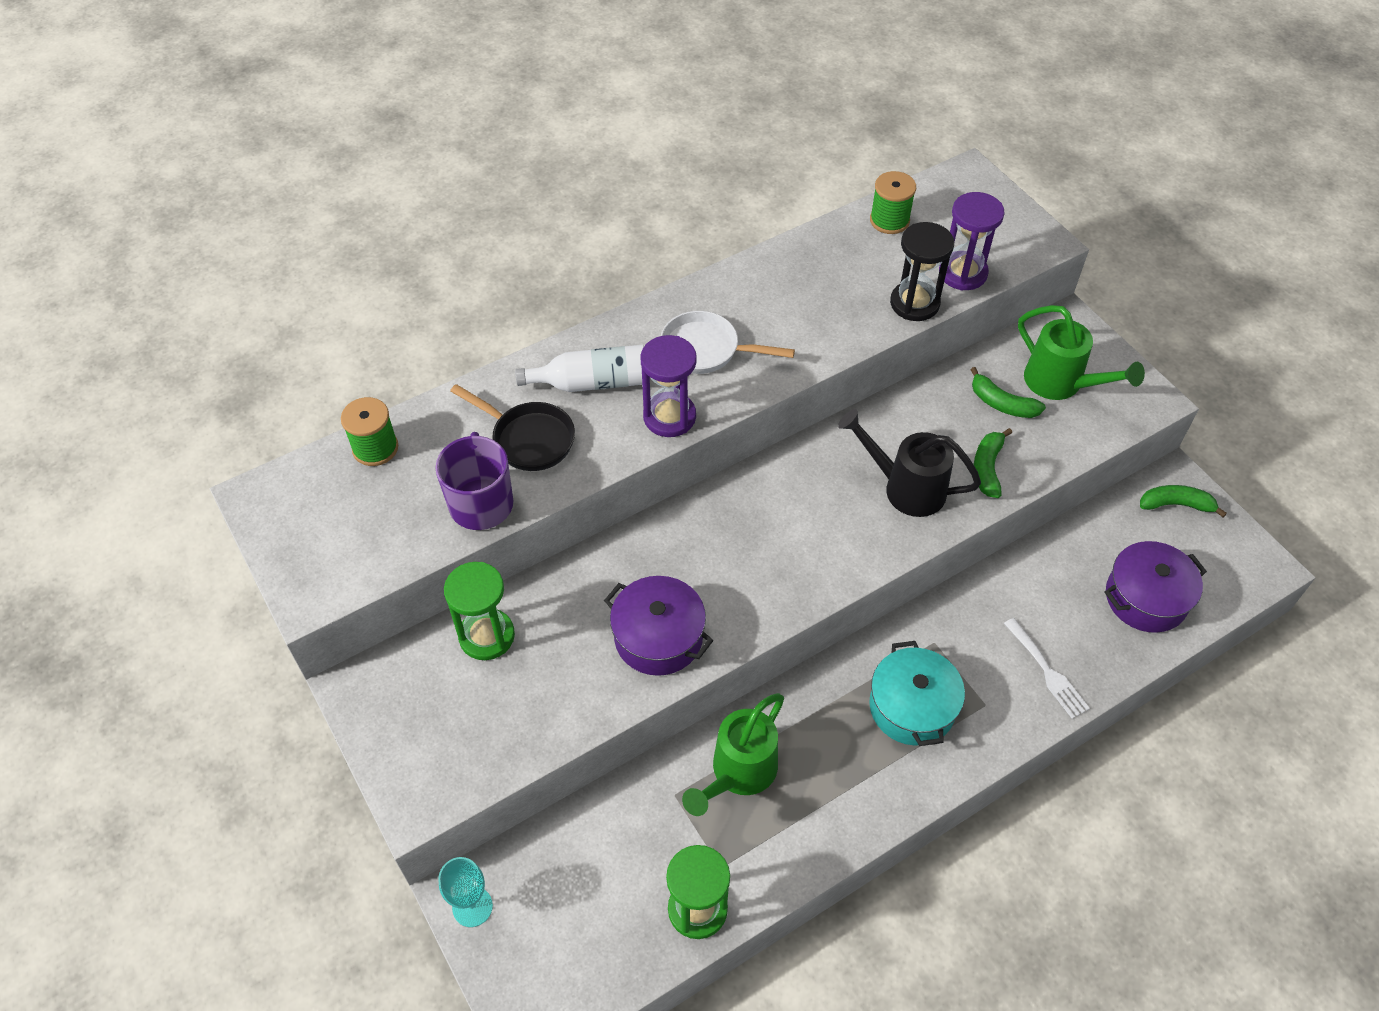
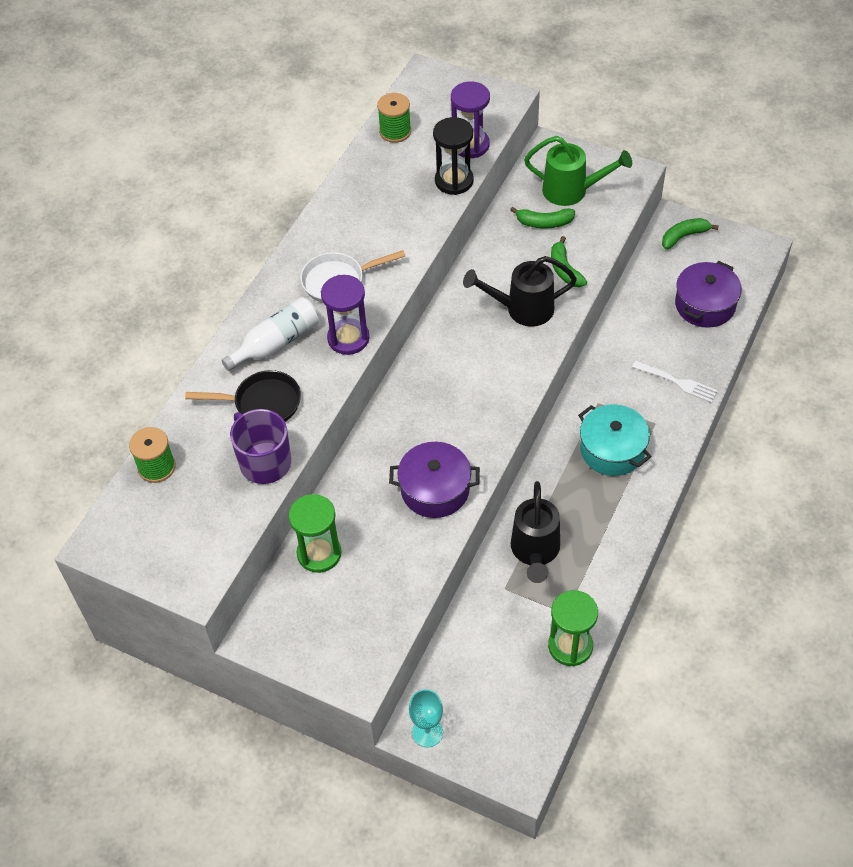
camera: 30 degrees left, 0 degrees up
green watering can [682,693,784,816] -> black watering can [511,481,560,583]

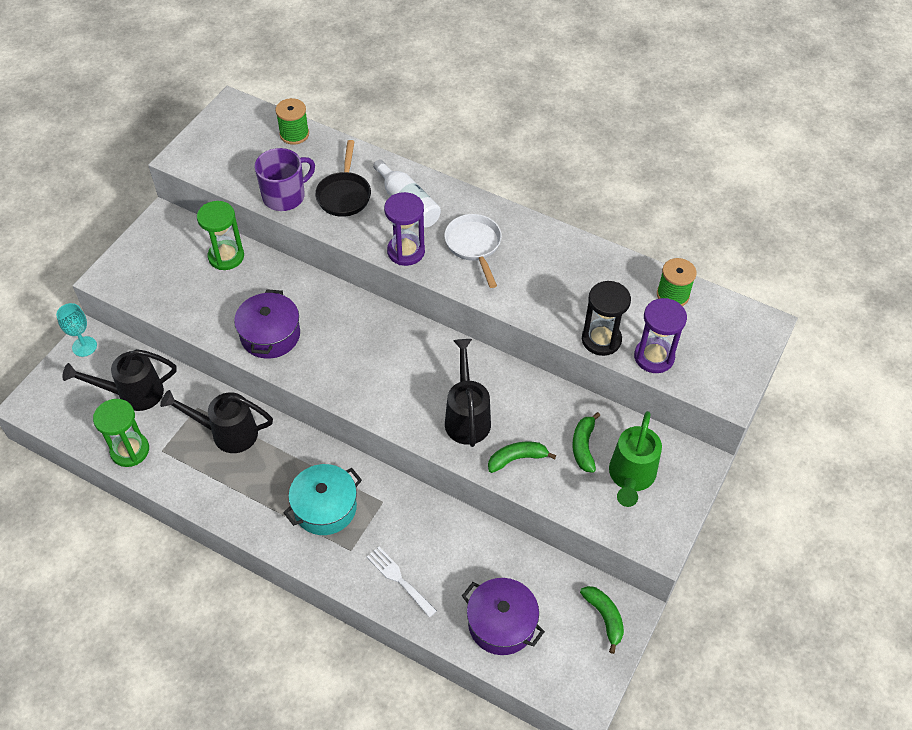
camera: 90 degrees right, 0 degrees up
white fork [632,361,718,403] -> white fork turned 105 degrees clockwise [367,547,437,618]
none -> black watering can [63,349,177,411]

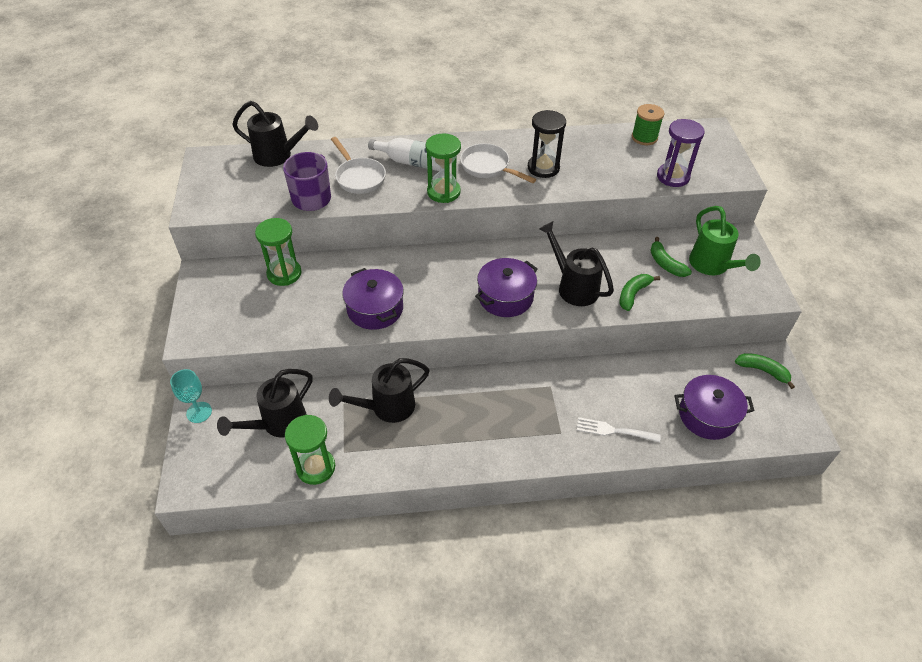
camera: 35 degrees left, 5 degrees down
green spool [275,98,309,145] -> black watering can [232,101,318,167]
turquoise pot [283,464,362,535] -> none
black pan [315,140,371,217] -> white pan [331,137,386,194]
purple hourglass [384,192,425,266] -> green hourglass [426,133,461,203]
black hourglass [582,281,631,356] -> black hourglass moved to [528,110,566,178]
none -> purple pot [475,258,538,317]

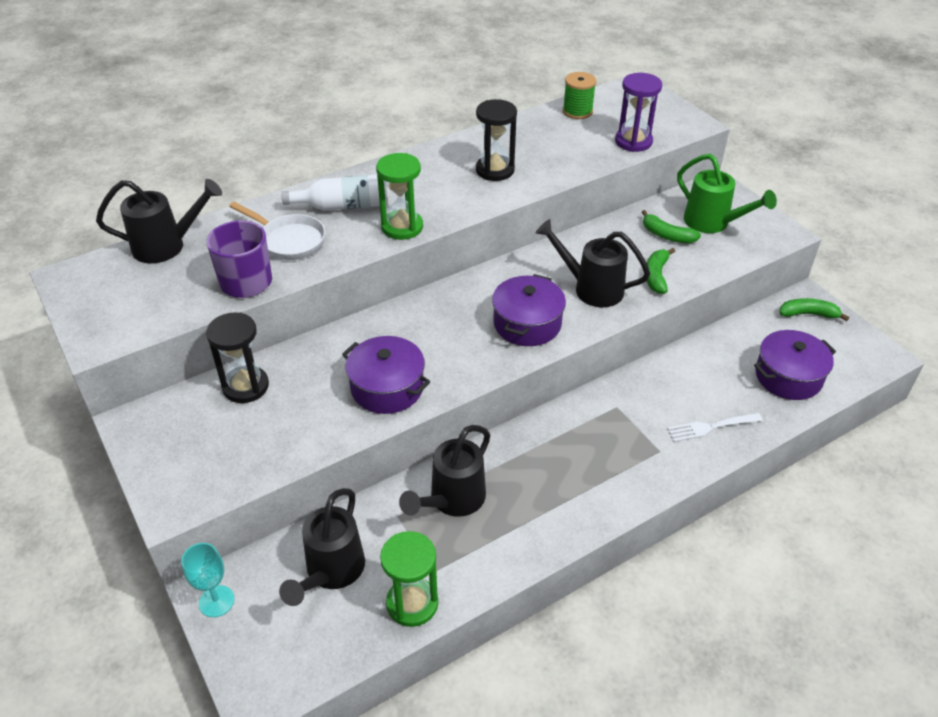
camera: 25 degrees left, 5 degrees down
green hourglass [255,218,301,286] -> black hourglass [206,312,269,403]
white pan [460,143,536,183] -> none

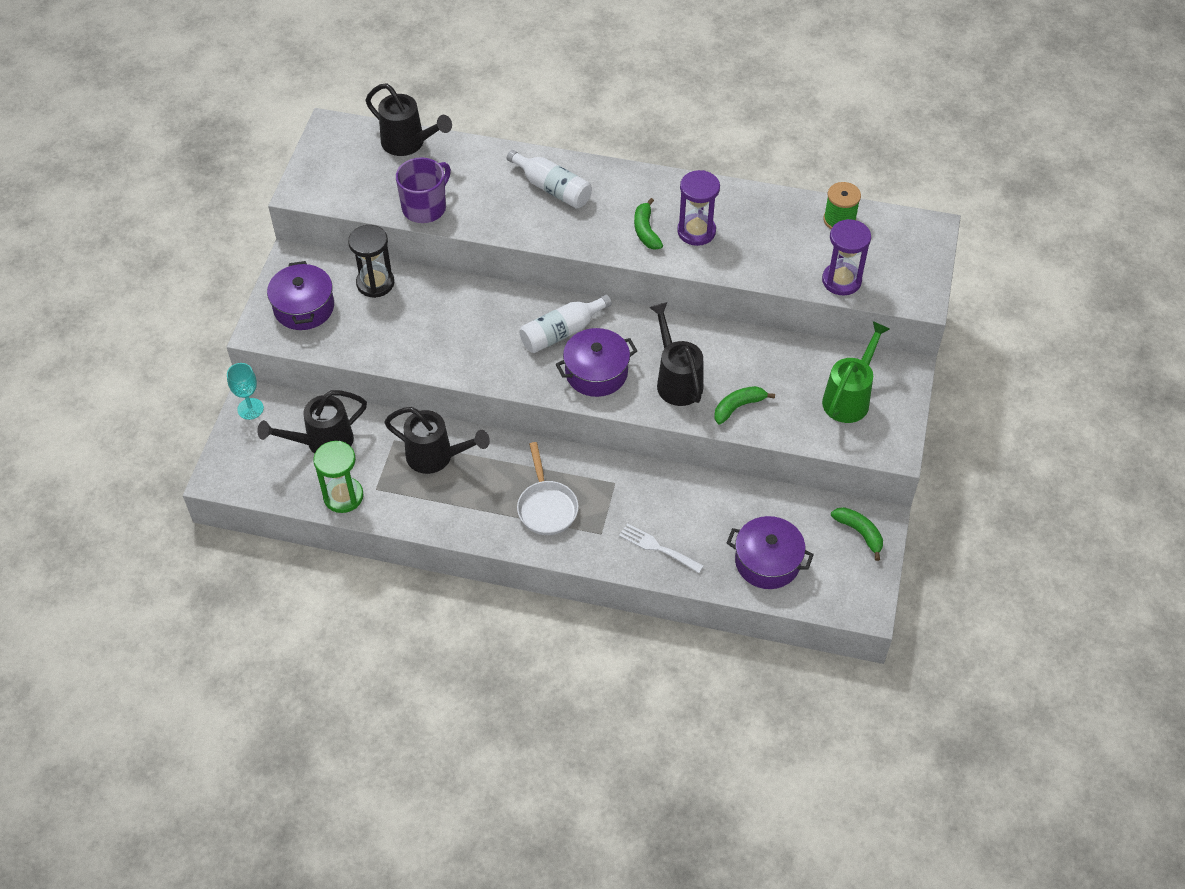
camera: 45 degrees right, 10 degrees up
white pan [229,202,326,260] -> white pan moved to [517,442,579,535]
purple pot [342,336,430,414] -> purple pot moved to [267,261,334,330]
green hourglass [376,153,423,240] -> none
black watering can [399,425,490,517] -> black watering can turned 150 degrees counterclockwise [384,407,490,474]
black hourglass [476,99,517,181] -> purple hourglass [677,170,720,246]
green banana [642,210,701,243] -> green banana moved to [634,198,663,250]
green watering can [677,154,777,233] -> green watering can turned 150 degrees counterclockwise [822,321,890,423]
none -> white bottle [520,295,612,353]

